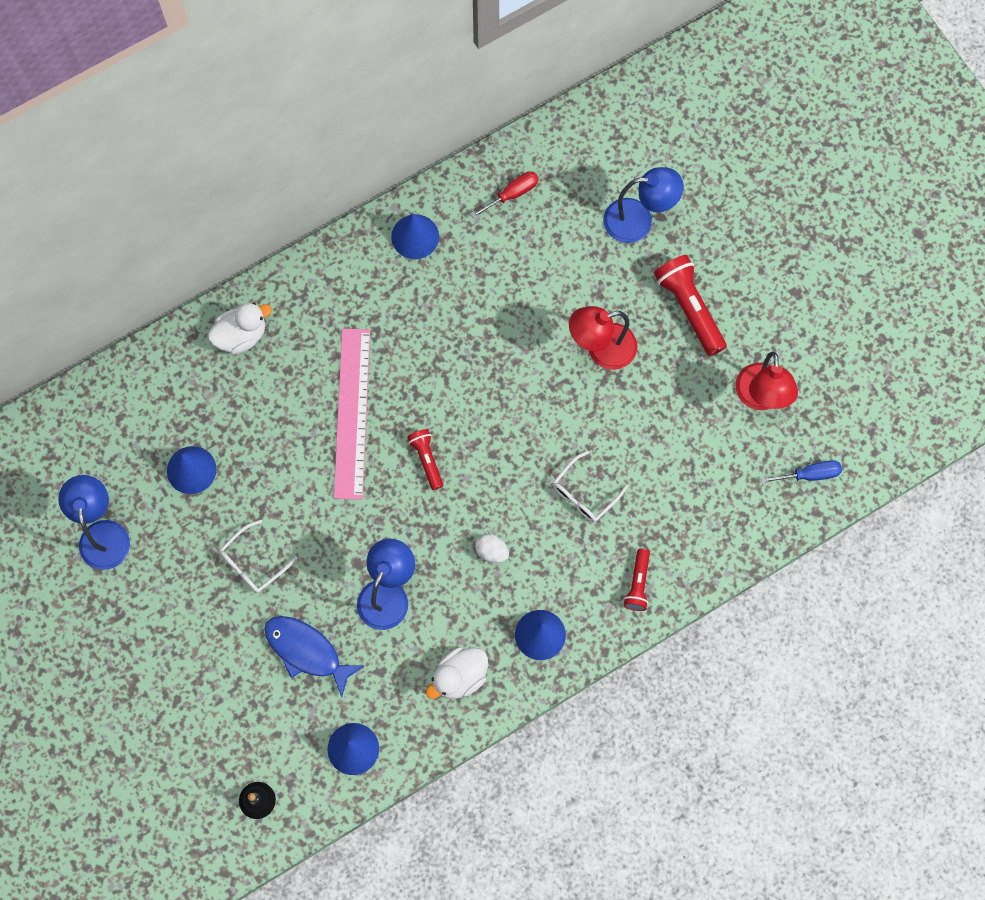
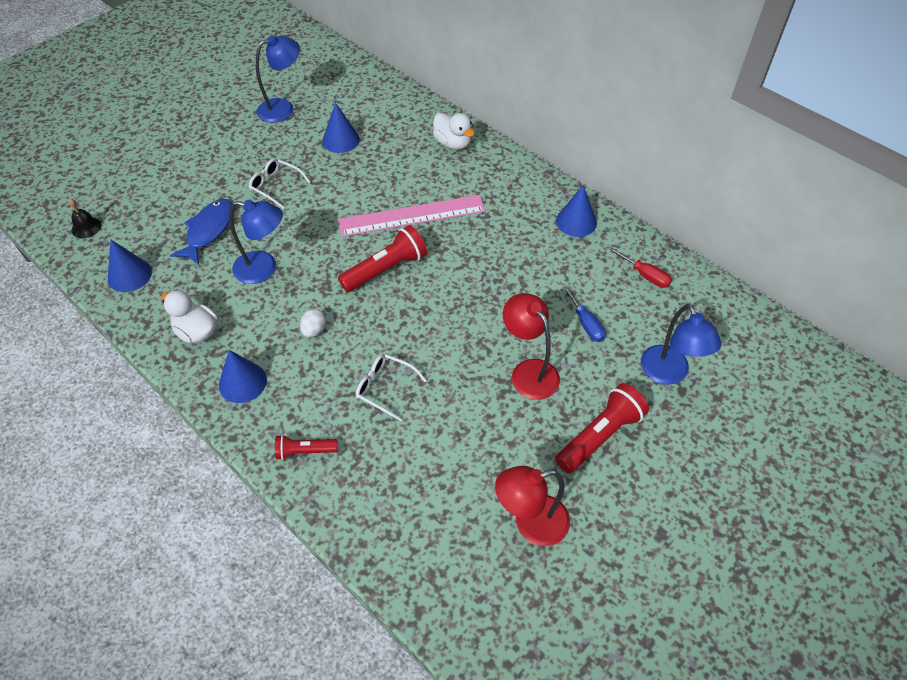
camera: 75 degrees right, 20 degrees down
red flashlight [407,429,443,490] -> red flashlight [338,225,427,292], size x1.73
blue screwdriver [761,460,842,484] -> blue screwdriver moved to [563,285,606,342]

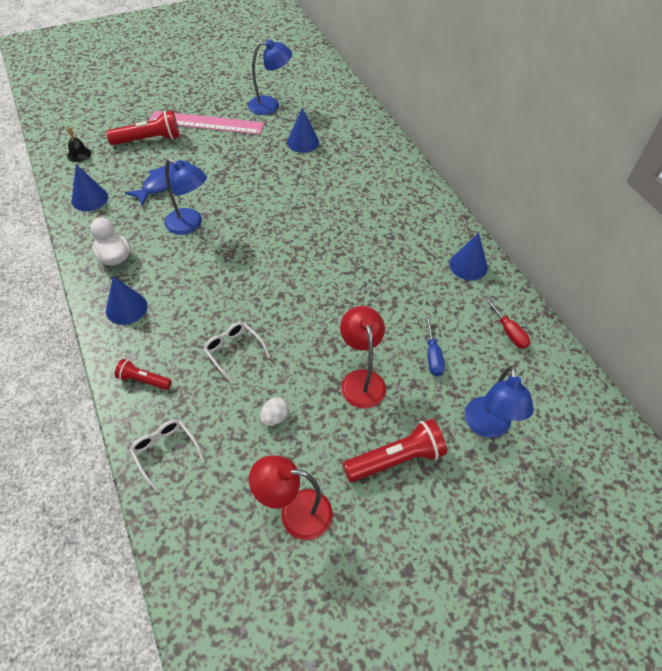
camera: 20 degrees right, 0 degrees up
white glasses [249,158,311,209] -> white glasses moved to [129,419,205,492]
white egg [300,309,326,337] -> white egg moved to [260,397,289,426]
pink ruler [338,195,486,237] -> pink ruler moved to [149,111,264,135]
red flashlight [338,225,427,292] -> red flashlight moved to [106,110,180,145]
white duck [433,112,475,150] -> none

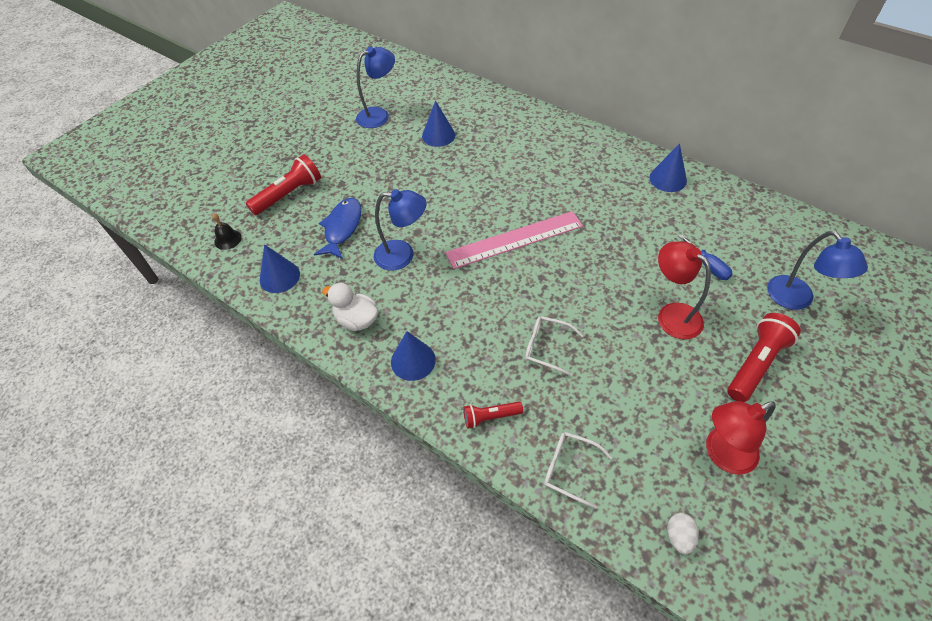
camera: 25 degrees left, 0 degrees up
pink ruler [149,111,264,135] -> pink ruler moved to [446,211,583,269]
white egg [260,397,289,426] -> white egg moved to [667,513,699,554]
red screwdriver [484,297,530,349] -> none

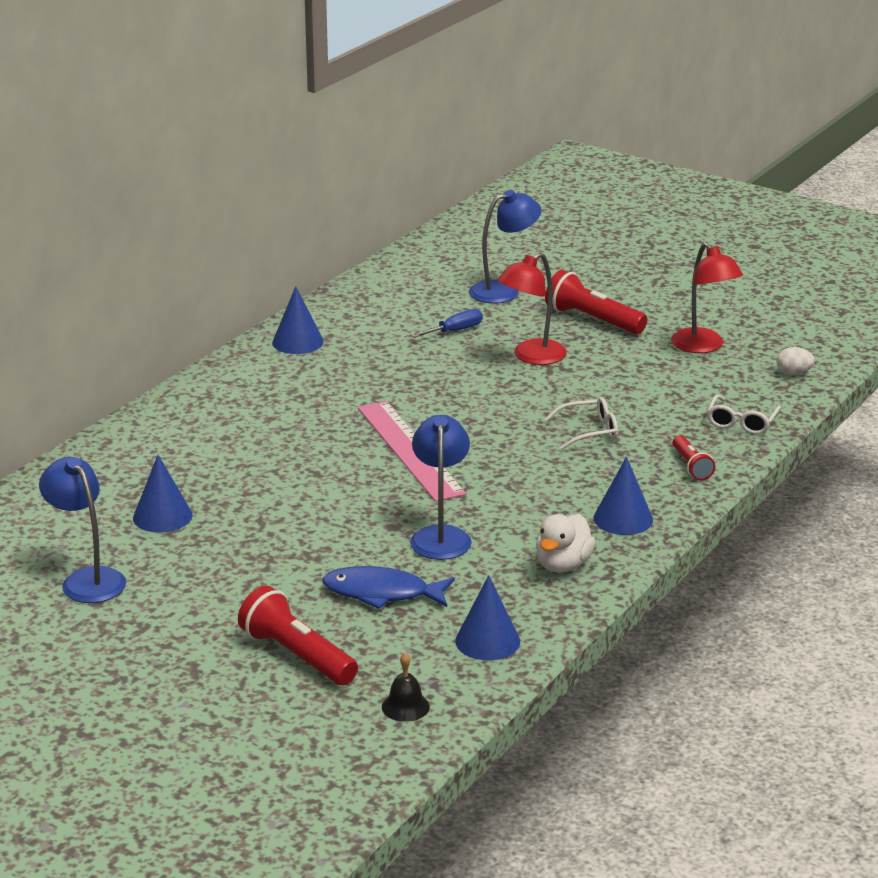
camera: 95 degrees left, 25 degrees down
white glasses [525,316,583,376] -> white glasses turned 120 degrees counterclockwise [545,397,618,450]

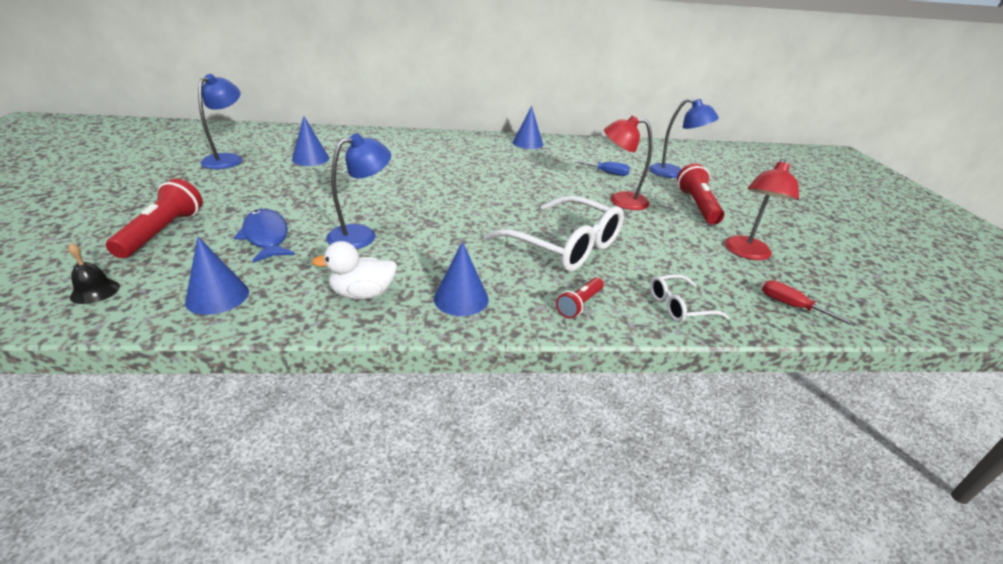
camera: 50 degrees right, 5 degrees up
pink ruler [358,401,466,502] -> none
white glasses [545,397,618,450] -> white glasses [484,196,624,271], size x2.03
white egg [776,347,815,375] -> red screwdriver [762,280,856,326]

